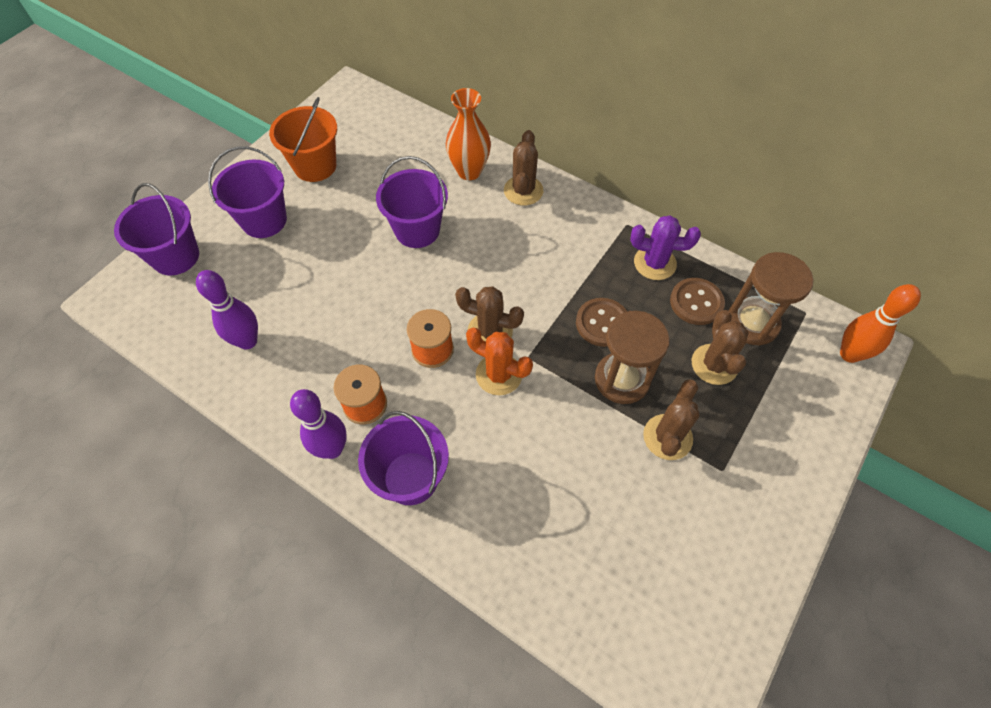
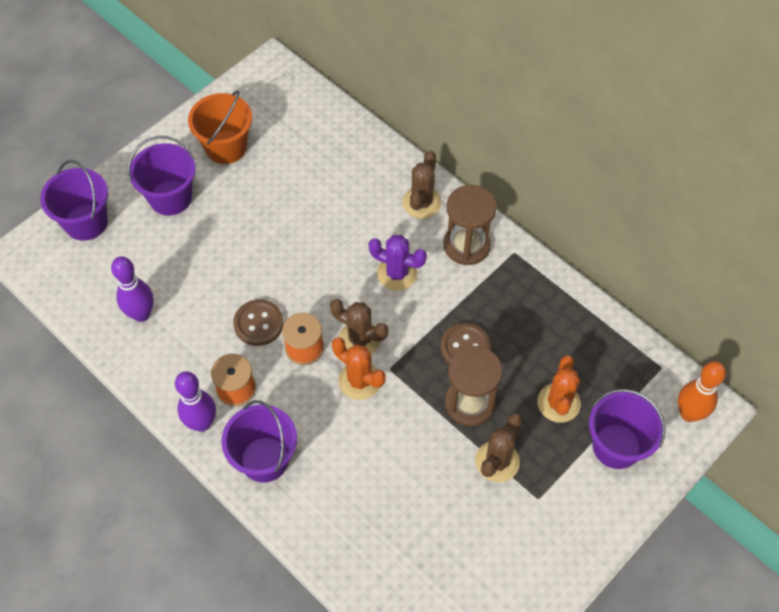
camera: 10 degrees right, 0 degrees up
purple bucket [376,156,448,248] -> purple bucket moved to [589,389,666,469]
orange vase [446,88,491,180] -> none
purple cactus [630,215,701,280] -> purple cactus moved to [369,235,427,291]
brown button [670,278,725,325] -> brown button moved to [233,299,284,346]
brown cactus [692,310,749,385] -> orange cactus [537,355,581,423]
brown hourglass [728,252,814,346] -> brown hourglass moved to [444,185,497,265]

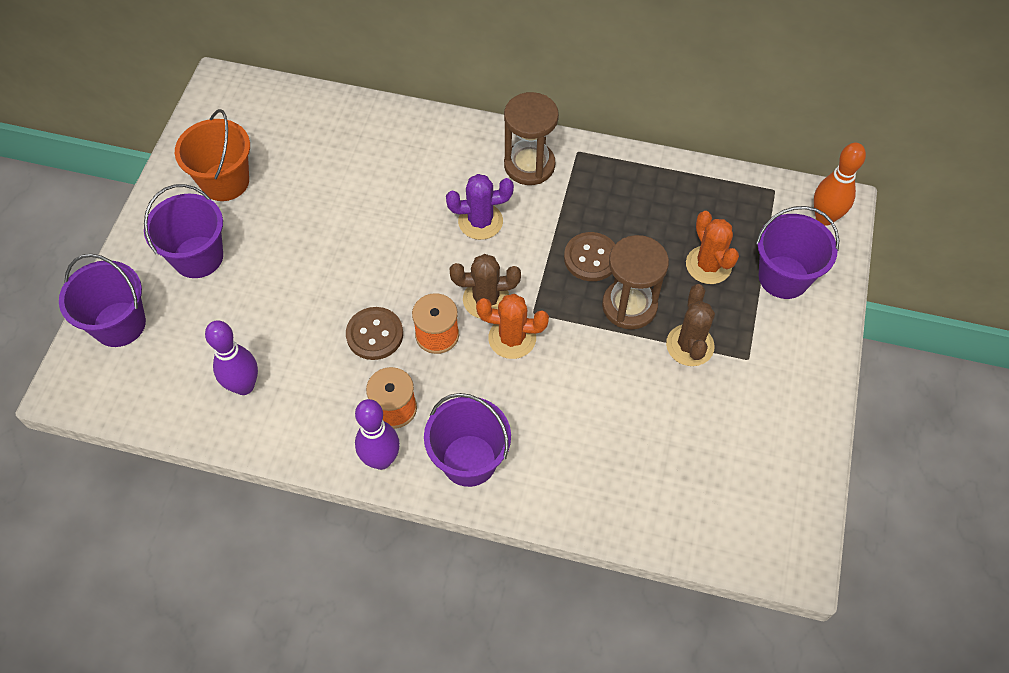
camera: 30 degrees left, 0 degrees up
brown cactus [402,150,442,219] -> none

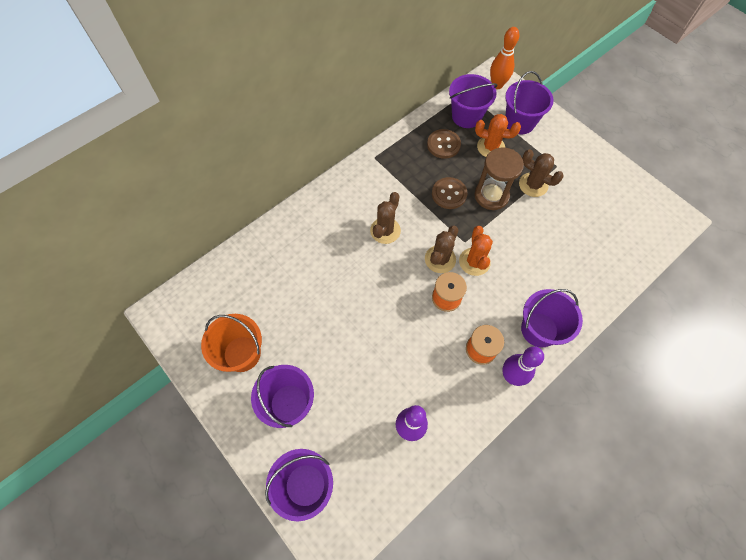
camera: 55 degrees left, 5 degrees up
brown button [346,307,403,360] -> brown button moved to [427,129,461,159]
purple cactus [446,174,514,240] -> brown cactus [370,192,401,244]
orange cactus [476,294,549,359] -> orange cactus turned 45 degrees counterclockwise [459,226,493,276]
brown hourglass [504,92,559,185] -> none
none -> purple bucket [449,74,497,128]

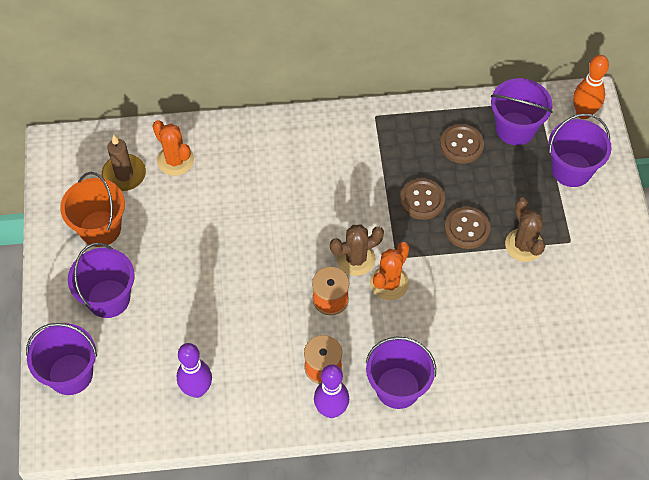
camera: 35 degrees right, 5 degrees down
brown cactus [370,192,401,244] -> none
orange cactus [475,114,521,157] -> orange cactus moved to [152,120,194,176]
brown hourglass [475,147,524,210] -> brown button [444,207,491,249]
none -> brown candle [102,135,146,191]

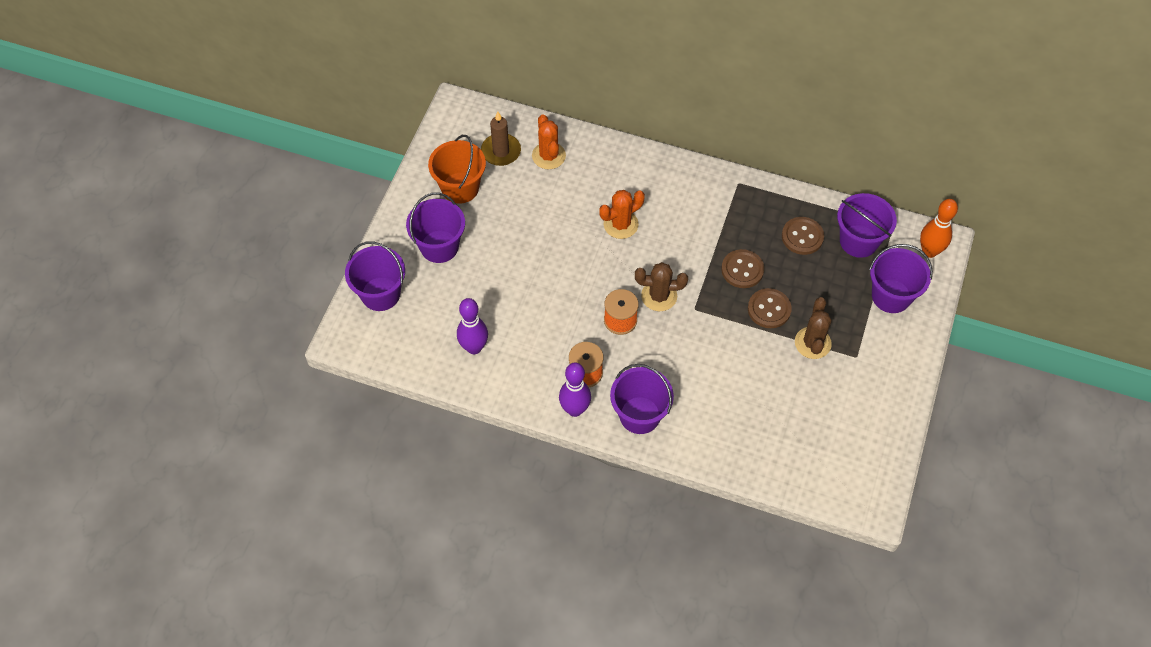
camera: 25 degrees right, 0 degrees up
orange cactus [370,242,409,300] -> orange cactus moved to [599,190,645,239]

